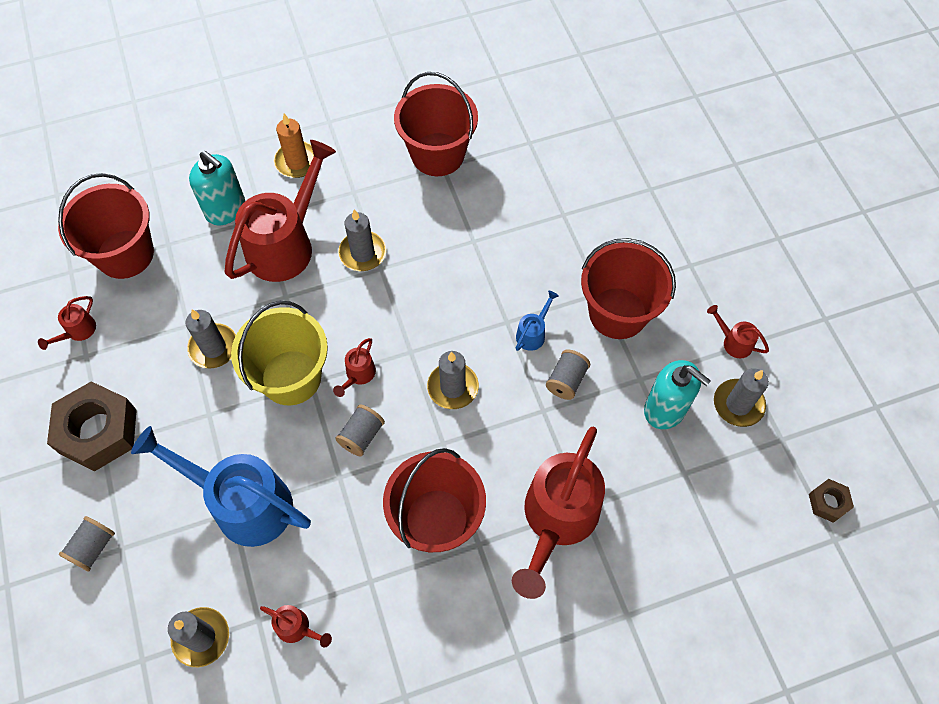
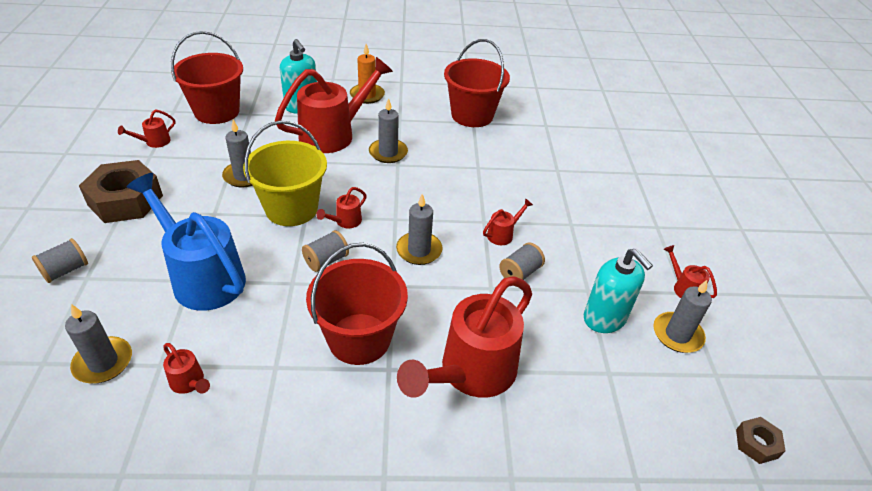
camera: 15 degrees right, 20 degrees down
blue watering can [516,291,559,351] -> red watering can [483,198,533,245]
red bucket [581,238,676,339] -> none

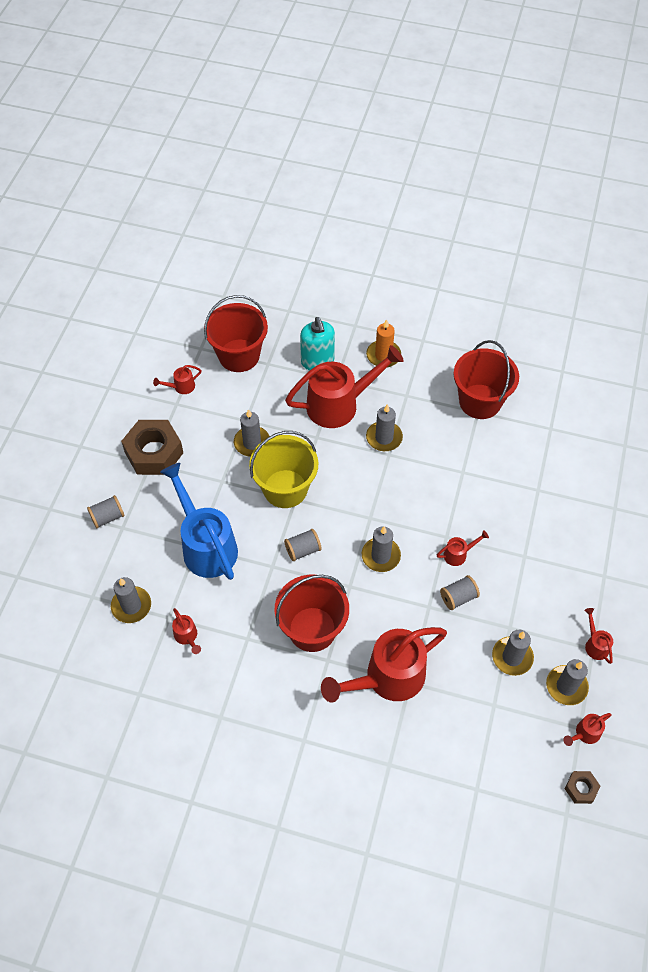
camera: 20 degrees right, 15 degrees up
red watering can [316,187,367,228] -> red watering can moved to [563,713,612,746]
turquoise soap dispenser [584,248,653,333] -> grey candle [492,630,534,676]

